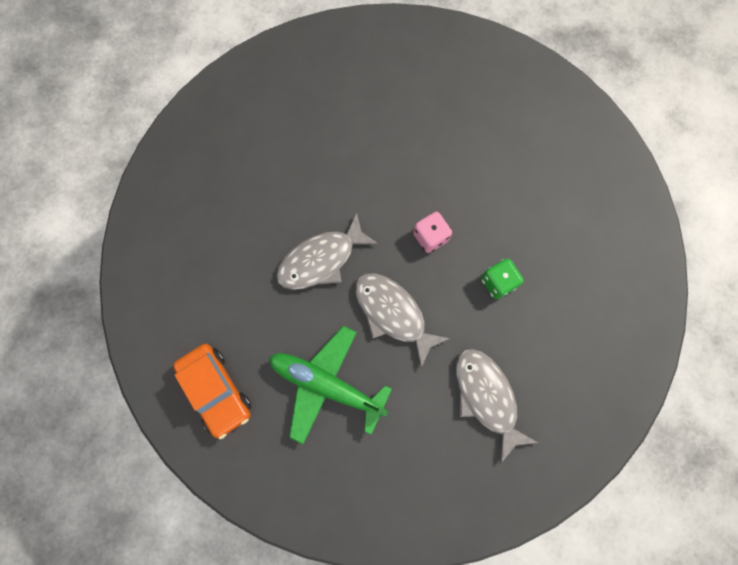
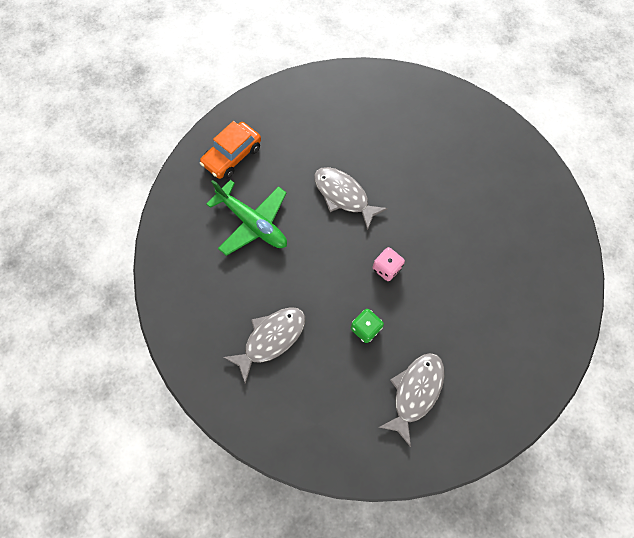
camera: 75 degrees right, 5 degrees down
green plane [269,326,392,444] -> green plane turned 120 degrees clockwise [206,180,287,256]
grey fish [355,273,451,368] -> grey fish moved to [378,353,444,447]

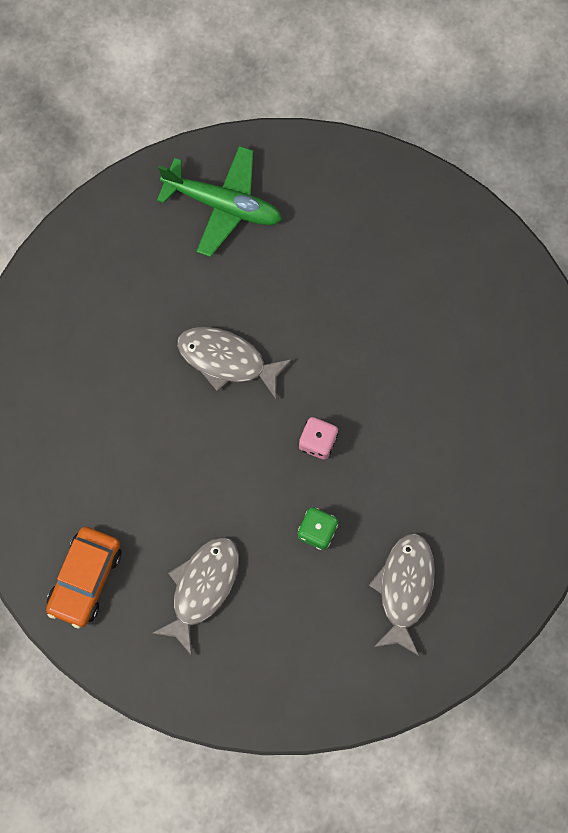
camera: 20 degrees left, 5 degrees up
orange car [200,121,261,179] -> orange car moved to [46,527,121,629]
green plane [206,180,287,256] -> green plane moved to [157,146,282,257]

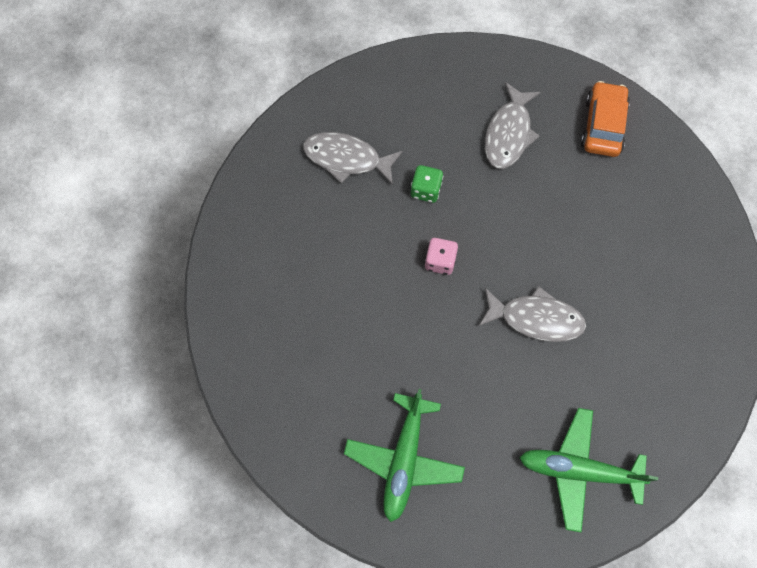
camera: 170 degrees right, 5 degrees down
grey fish [369,533,435,656] -> grey fish turned 105 degrees clockwise [303,132,403,185]
none -> green plane [344,389,465,522]

